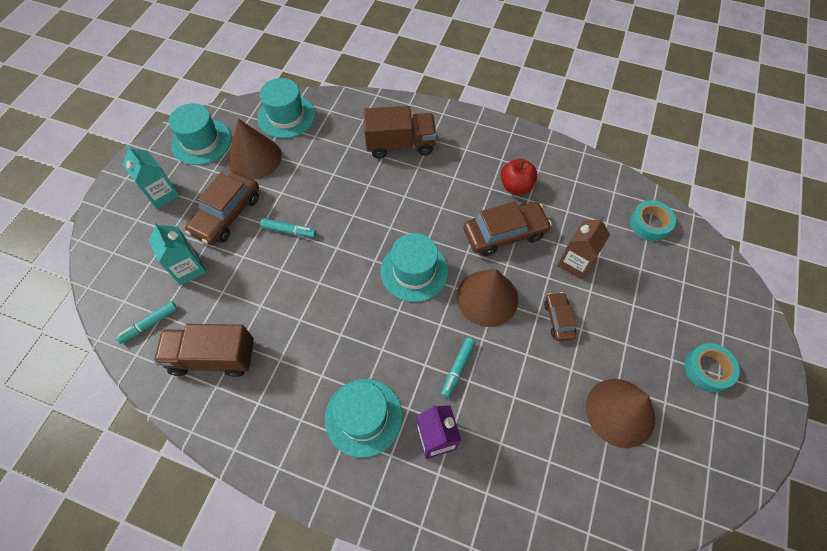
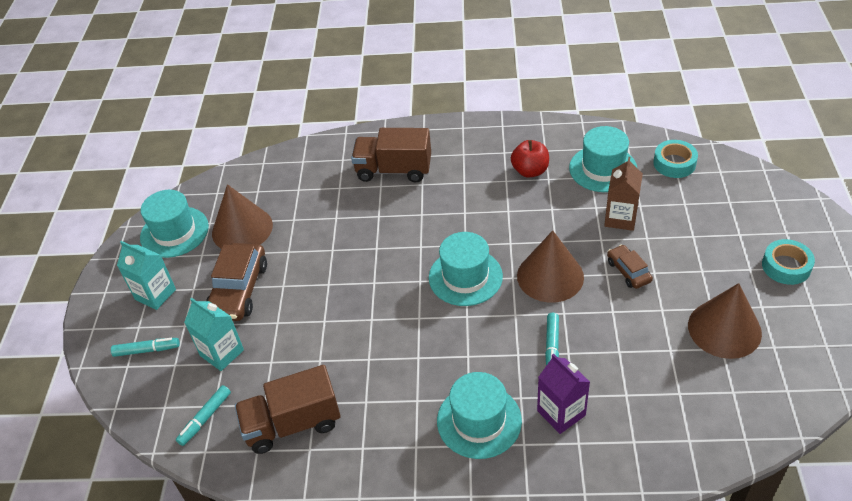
camera: 15 degrees left, 15 degrees down
turquoise hat [257,78,315,138] -> turquoise hat moved to [569,126,637,192]
turquoise marker [260,218,316,238] -> turquoise marker moved to [111,338,180,357]
brown truck [363,106,436,159] -> brown truck turned 150 degrees counterclockwise [351,128,431,183]
brown car [464,202,552,256] -> none

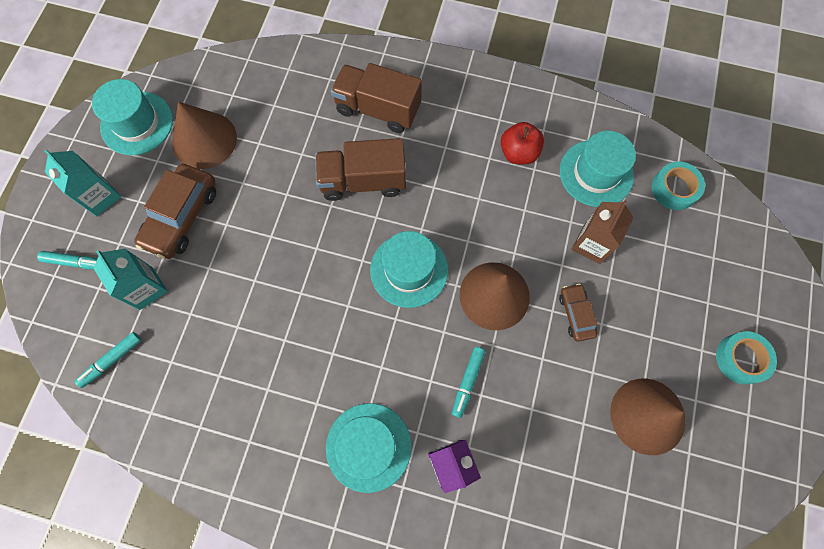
camera: 10 degrees right, 25 degrees up
brown truck [235,365,341,454] -> brown truck moved to [315,138,406,201]

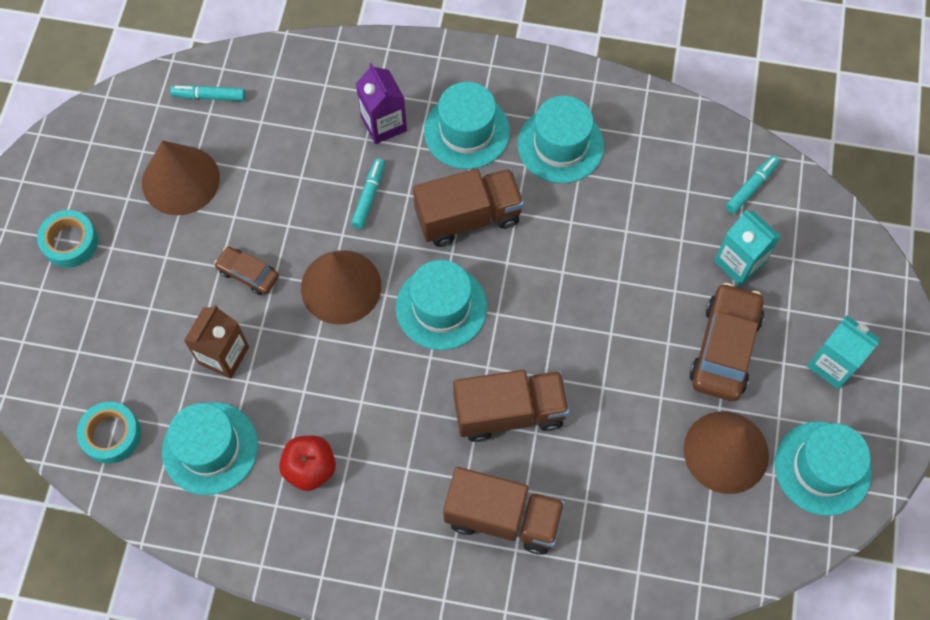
camera: 175 degrees right, 5 degrees down
turquoise marker [37,251,97,270] -> turquoise marker moved to [170,85,246,101]
brown car [559,284,597,342] -> brown car turned 135 degrees clockwise [214,247,279,295]
none -> brown truck [413,169,524,247]
none -> turquoise hat [518,96,604,183]

